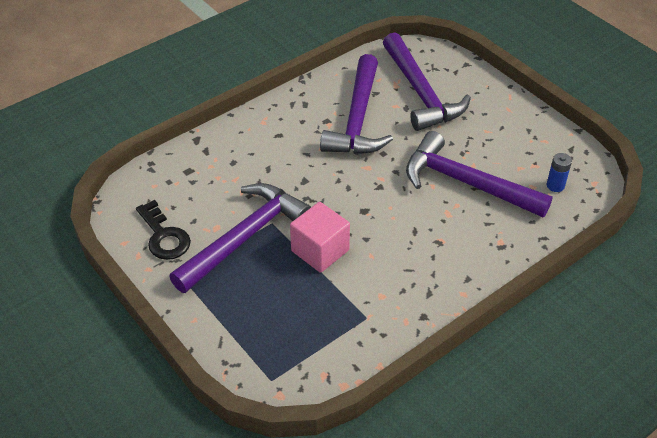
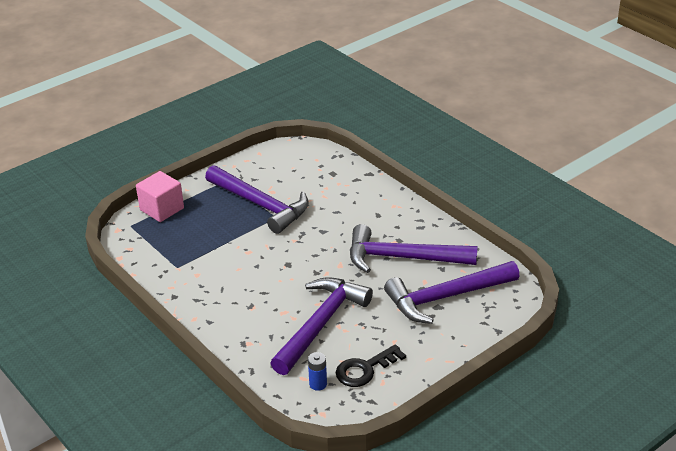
camera: 90 degrees right, 10 degrees down
black key [136,200,191,260] -> black key moved to [336,344,406,387]
pink cube [290,202,350,273] -> pink cube moved to [136,171,184,222]

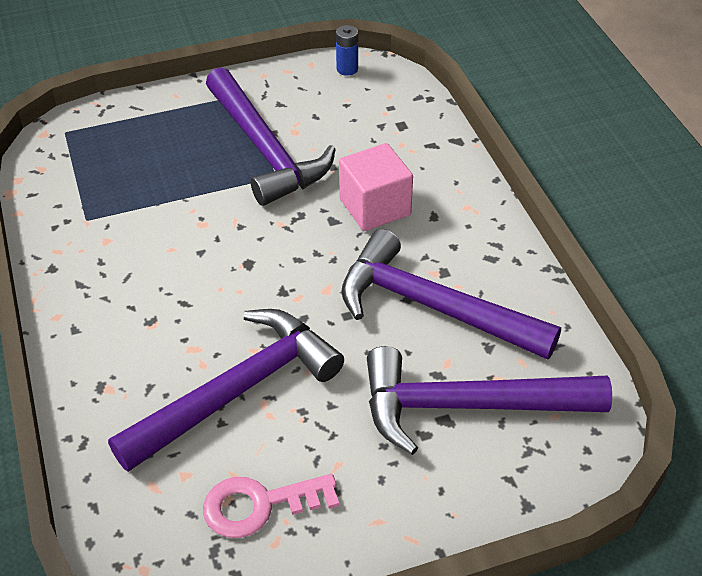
camera: 20 degrees right, 10 degrees up
pink cube [136,171,184,222] -> pink cube moved to [339,143,413,231]
blue battery [308,352,327,391] -> blue battery moved to [336,25,358,76]
black key [336,344,406,387] -> pink key [203,474,339,538]

